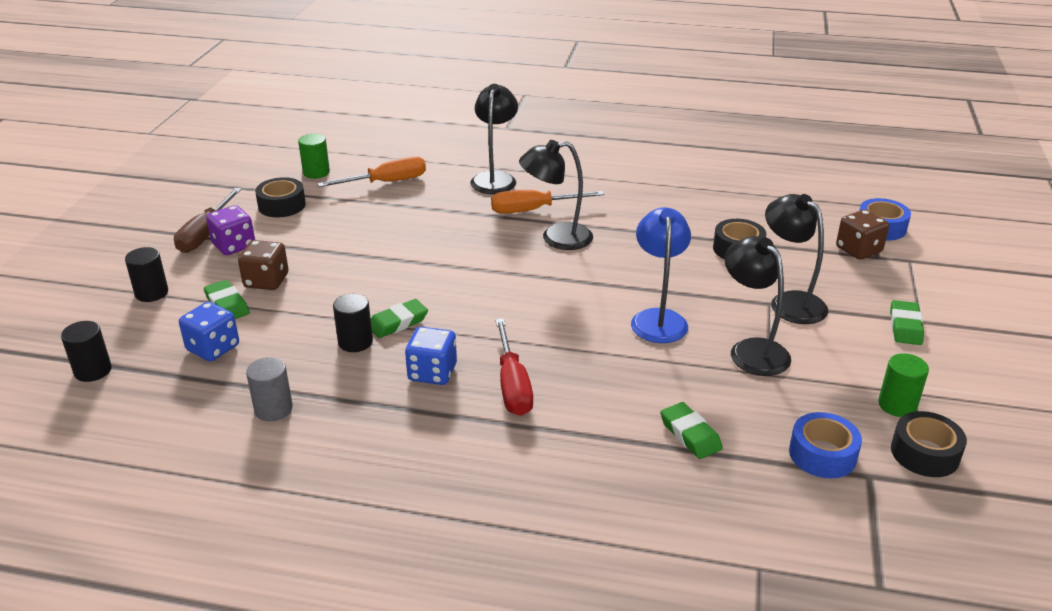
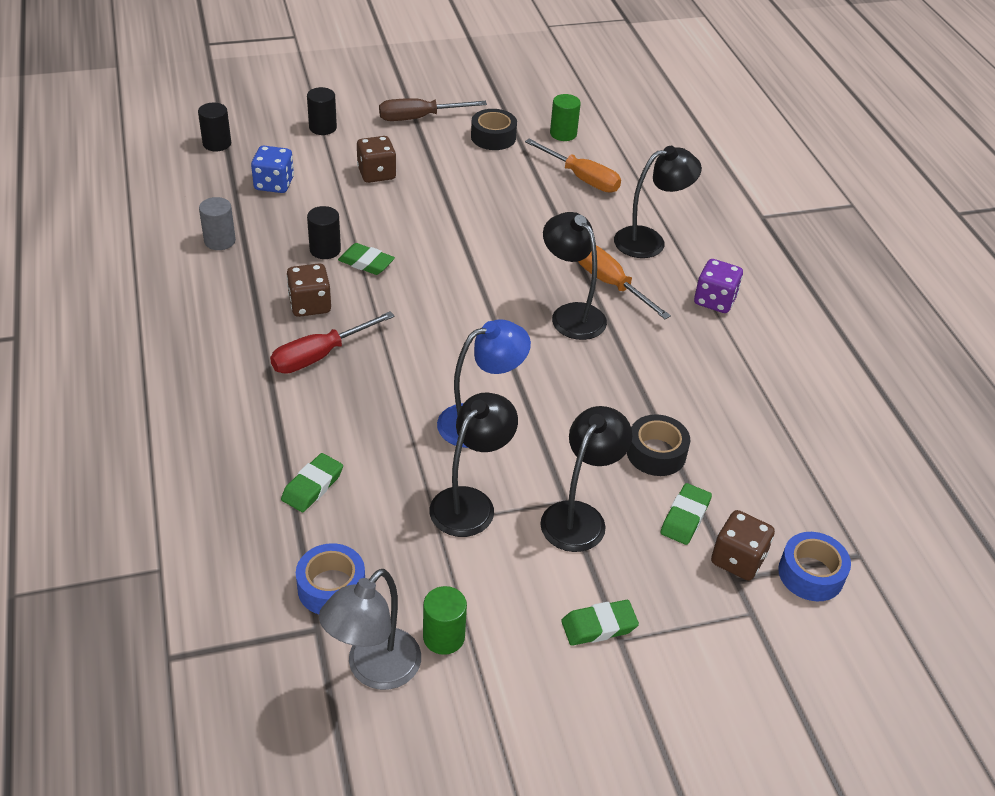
camera: 60 degrees right, 10 degrees up
green eraser [204,280,250,319] -> green eraser moved to [660,483,712,545]
purple dice [206,205,255,255] -> purple dice moved to [694,259,743,313]
blue dice [405,327,457,385] -> brown dice [286,263,331,317]
black tape [891,411,967,477] -> grey lamp [319,569,421,690]

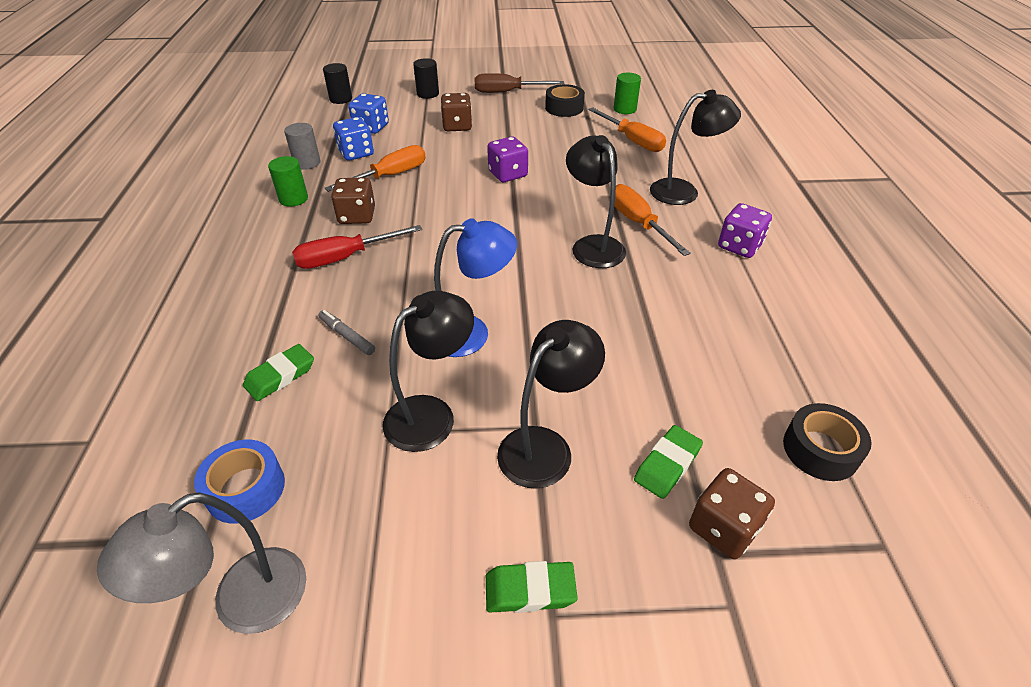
camera: 15 degrees right, 0 degrees up
black cylinder [307,206,341,259] -> orange screwdriver [325,145,426,192]
green eraser [338,243,395,275] -> none
green cylinder [423,586,467,655] -> green cylinder moved to [268,156,308,207]
black tape [627,414,690,476] -> black tape moved to [783,403,872,481]
blue tape [778,532,851,601] -> none
none -> grey marker [318,310,375,355]
none -> blue dice [333,117,374,161]
none -> purple dice [487,136,528,182]

